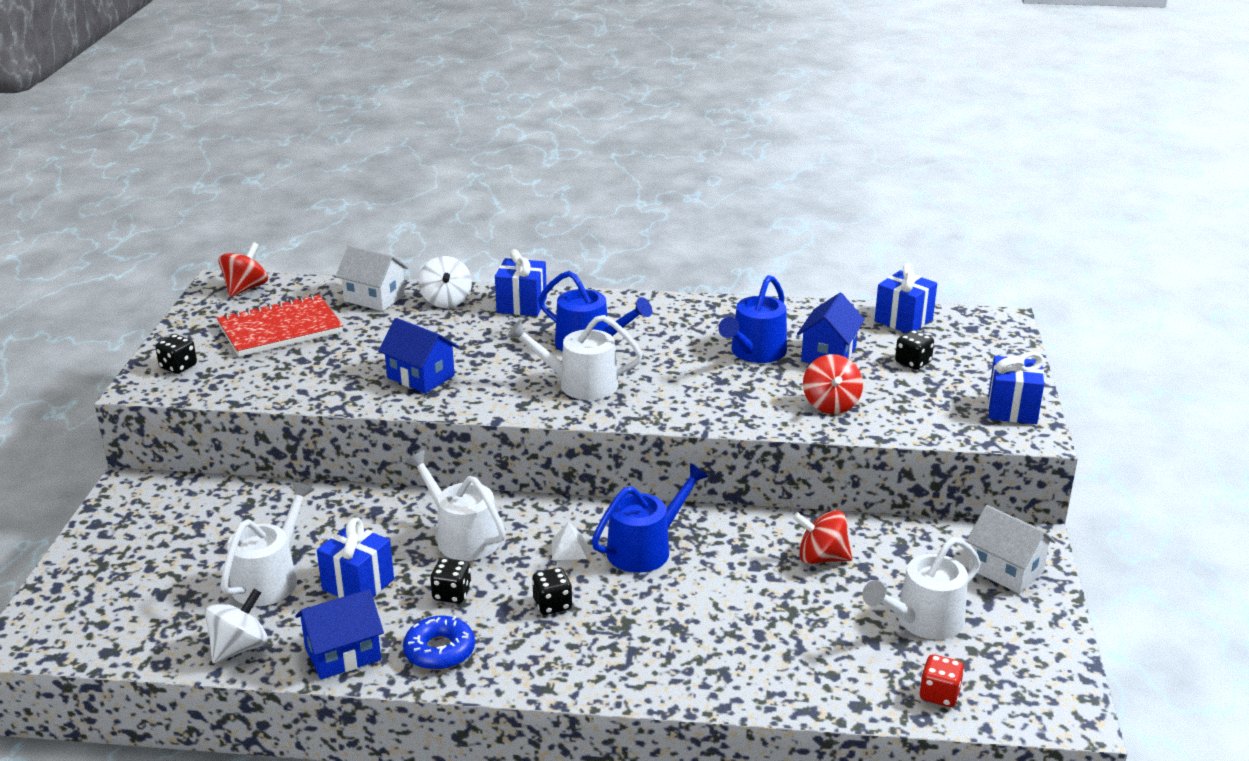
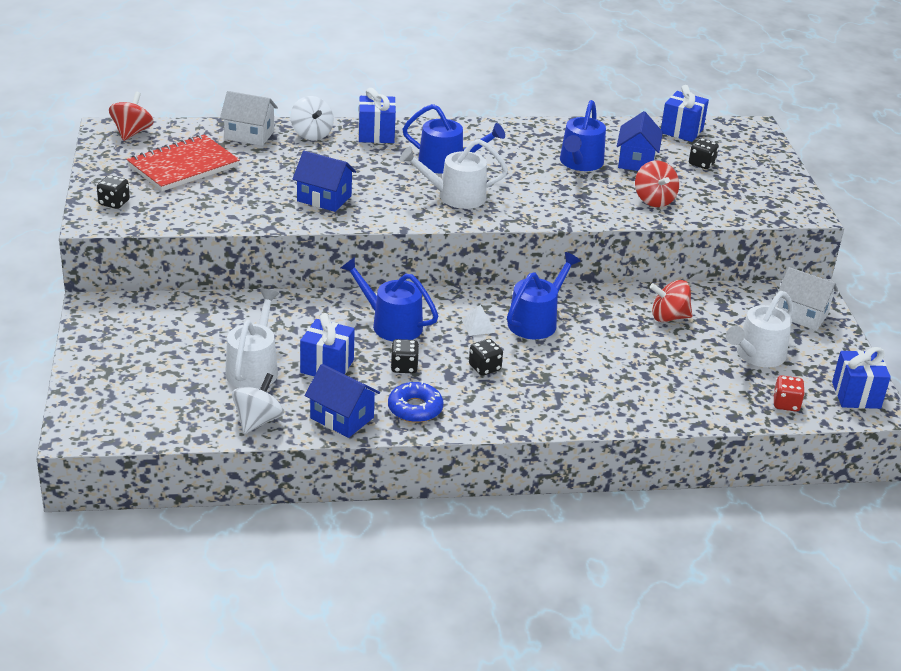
camera: 15 degrees left, 5 degrees up
blue house [295,589,384,679] -> blue house turned 75 degrees clockwise [305,364,380,438]
white watering can [405,450,506,561] -> blue watering can [341,257,438,341]
blue gift [988,351,1044,424] -> blue gift moved to [832,347,891,409]

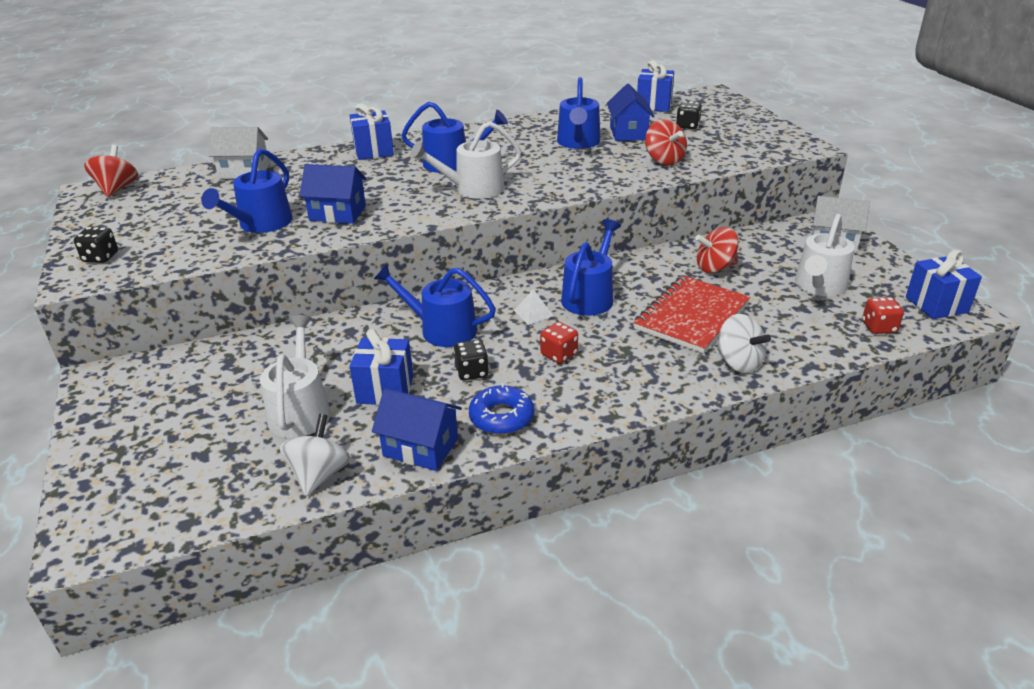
camera: 10 degrees left, 0 degrees up
red notebook [127,134,240,191] -> red notebook moved to [633,276,750,354]
white spinning top [290,96,334,140] -> white spinning top moved to [717,314,771,373]
black dice [469,339,503,376] -> red dice [540,322,578,364]
none -> blue watering can [201,148,293,233]

